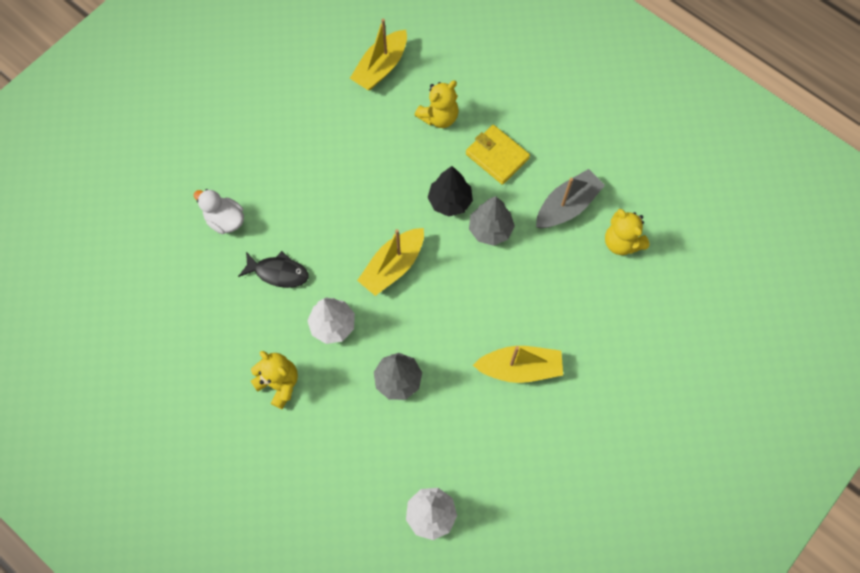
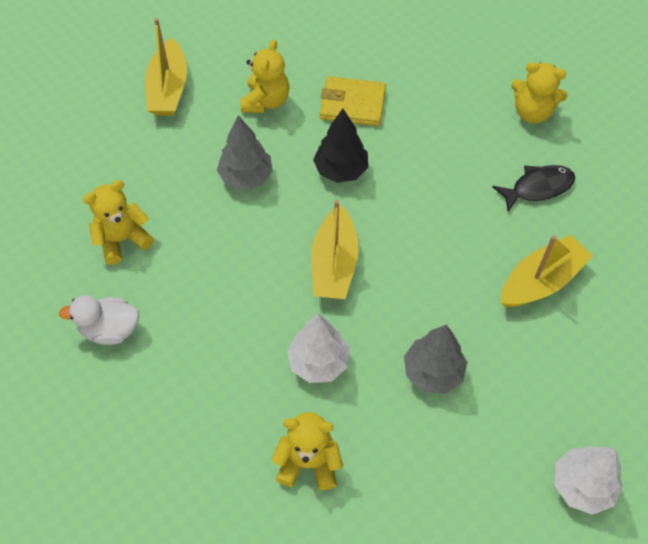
camera: 35 degrees left, 10 degrees down
black fish [238,251,309,288] -> black fish moved to [493,165,575,212]
grey tree [469,196,515,246] -> grey tree moved to [217,115,273,190]
grey boat [536,169,605,228] -> none
none -> yellow teddy bear [83,180,154,265]

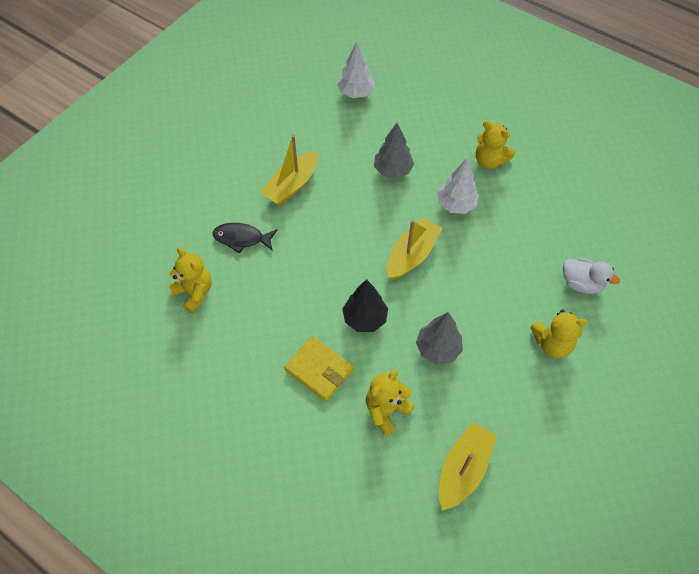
camera: 150 degrees left, 0 degrees up
yellow boat [501,235,593,307] -> yellow boat turned 45 degrees counterclockwise [260,135,318,206]

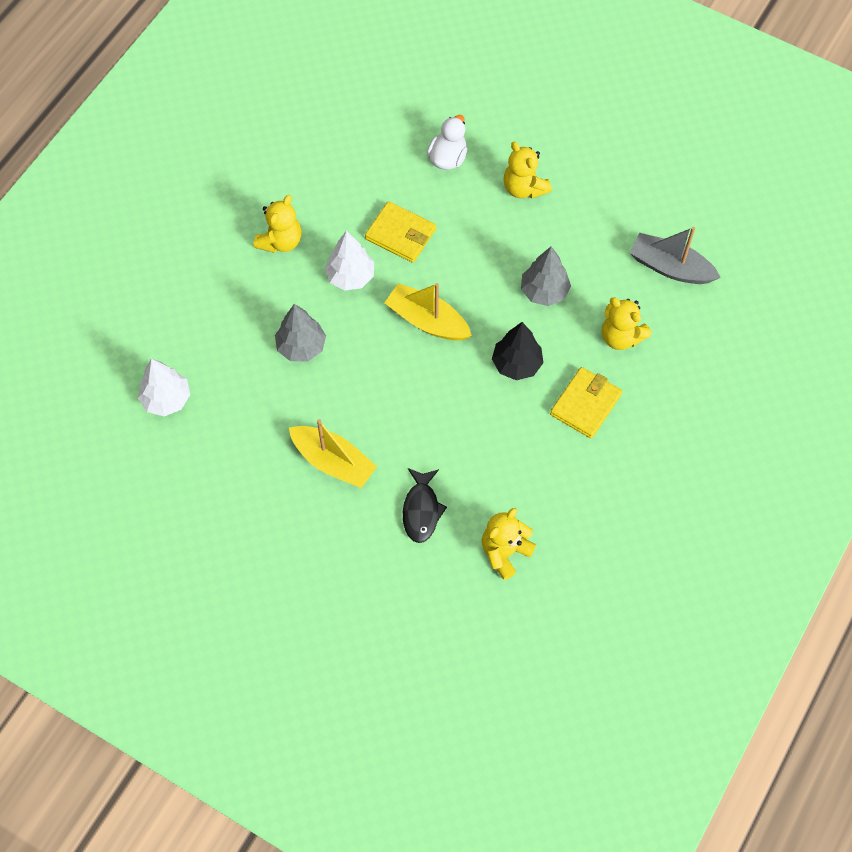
camera: 95 degrees left, 5 degrees up
yellow boat [439,422,497,511] -> grey boat [630,227,721,284]
yellow teddy bear [531,310,588,358] -> yellow teddy bear turned 150 degrees clockwise [504,142,552,199]
none -> yellow wallet [365,201,436,263]

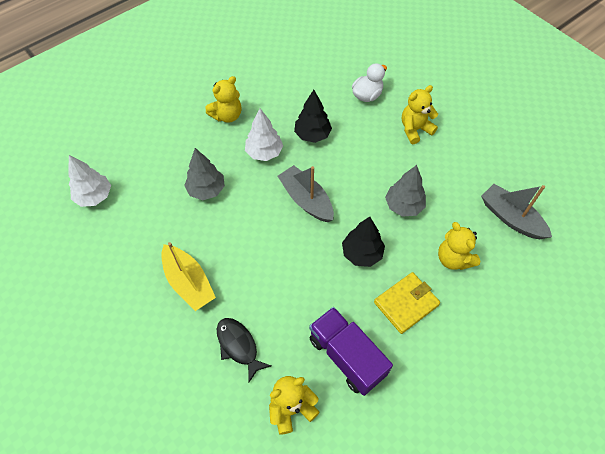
camera: 20 degrees right, 5 degrees down
yellow wallet [365,201,436,263] -> black tree [294,90,332,143]
yellow boat [384,283,472,341] -> grey boat [278,165,334,222]
black fish [403,468,447,543] -> black fish turned 120 degrees clockwise [217,318,271,383]
yellow teddy bear [504,142,552,199] -> yellow teddy bear turned 75 degrees clockwise [402,85,438,144]
none -> purple truck [309,307,393,396]

